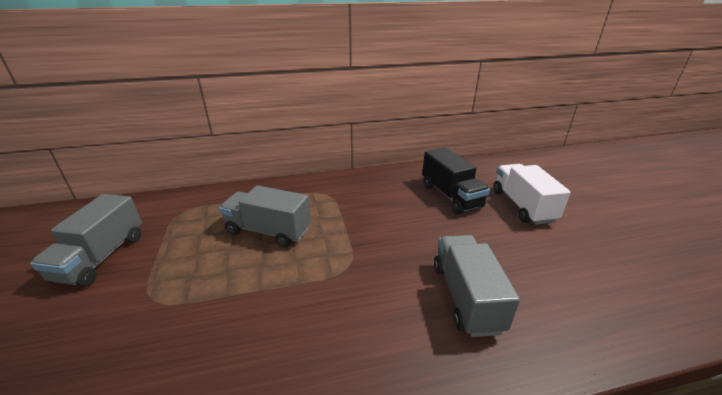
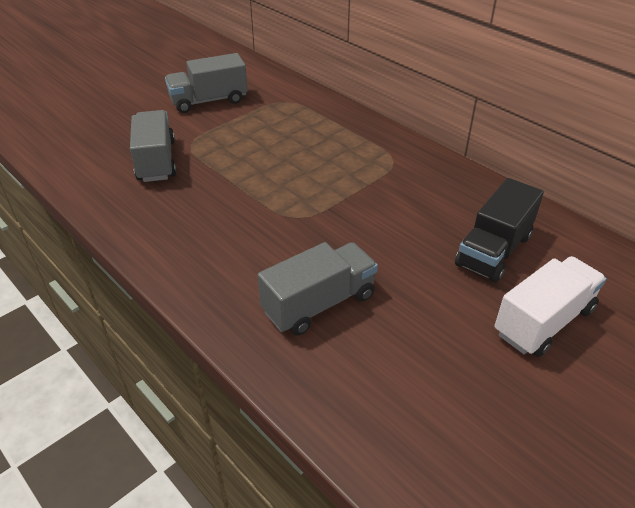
camera: 60 degrees right, 10 degrees up
grey truck [219,185,311,247] -> grey truck moved to [130,110,176,182]

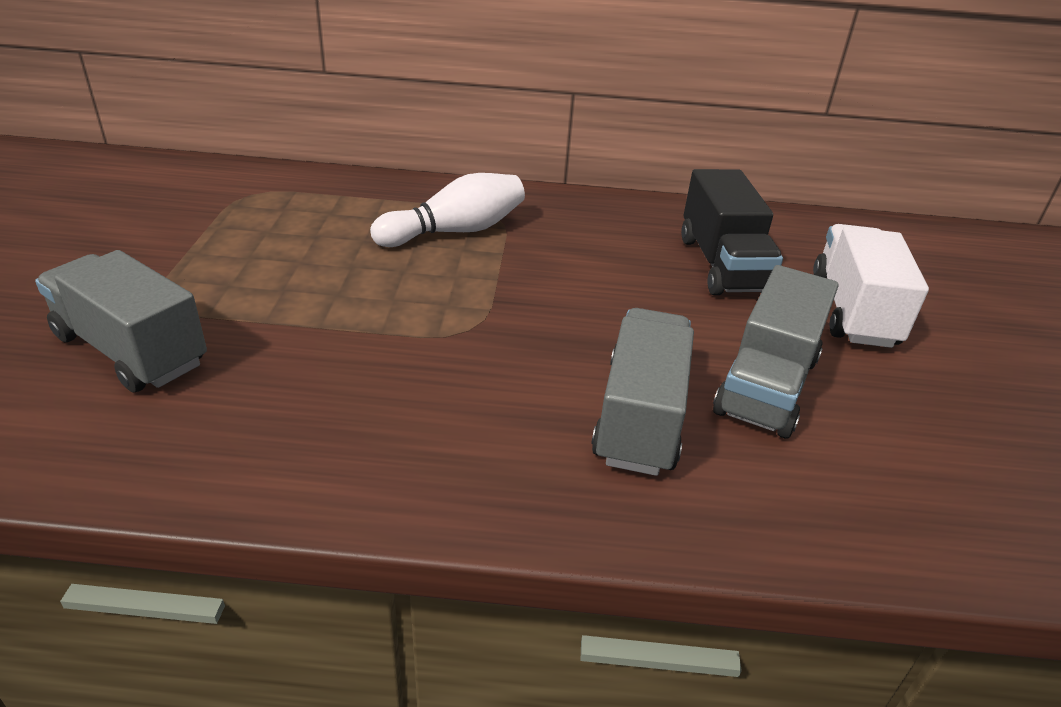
camera: 45 degrees left, 5 degrees down
grey truck [165,53,248,113] -> grey truck moved to [713,265,838,438]
none -> white bowling pin [370,173,525,247]

